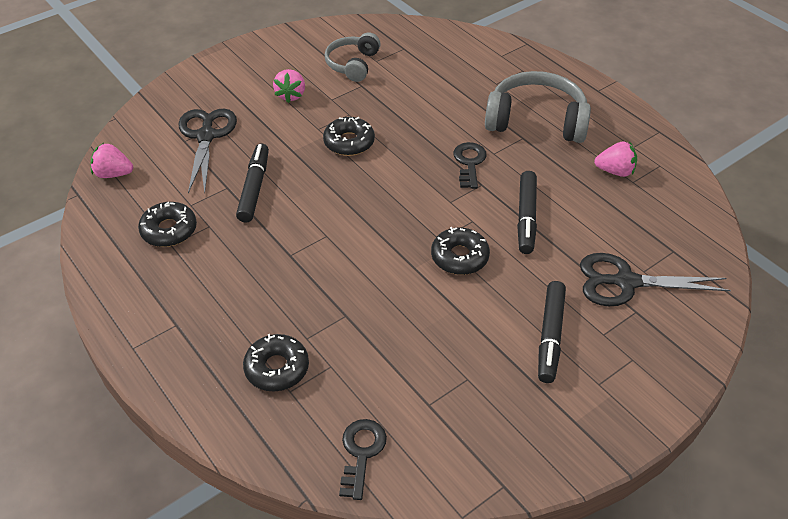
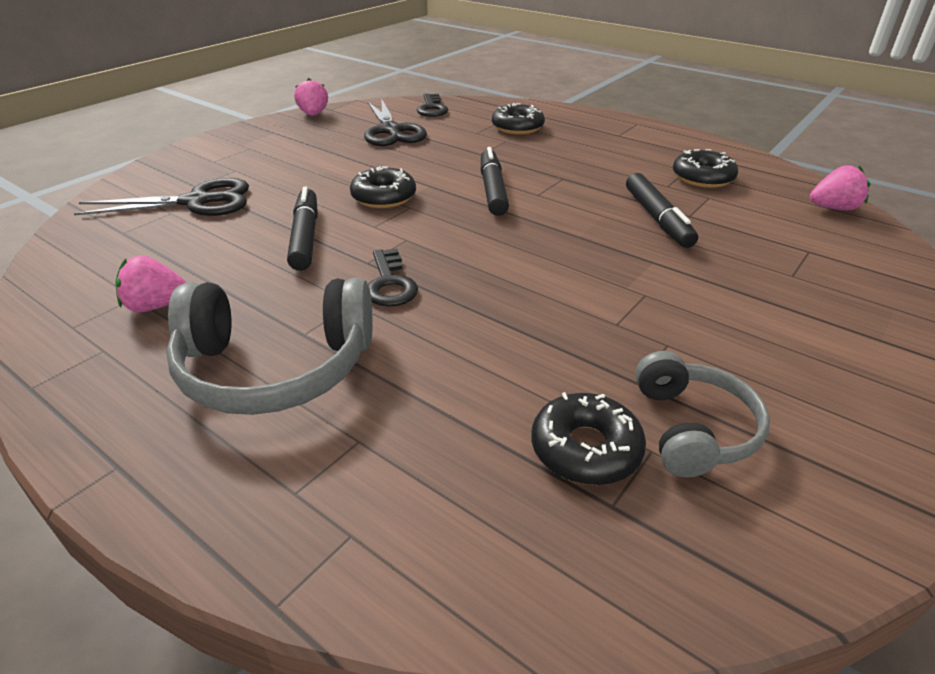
camera: 165 degrees right, 10 degrees down
black scissors [179,109,237,193] -> black scissors moved to [364,100,427,146]
pink strawberry [273,69,305,103] -> pink strawberry moved to [294,78,328,116]
black donut [323,117,375,156] -> black donut moved to [532,392,646,485]
black marker [538,281,566,383] -> black marker moved to [481,147,509,216]

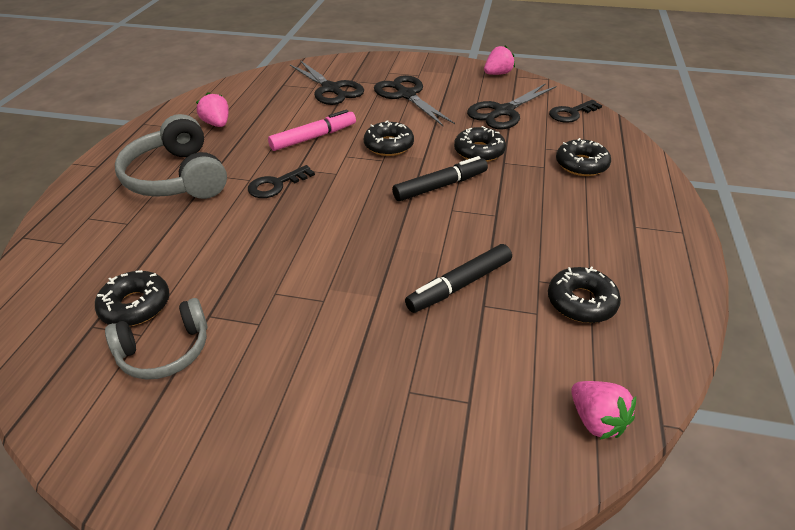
camera: 65 degrees right, 5 degrees up
black marker [287,187,318,271] -> pink marker [268,110,356,151]
none -> black scissors [374,75,455,126]
none -> black donut [454,126,506,162]

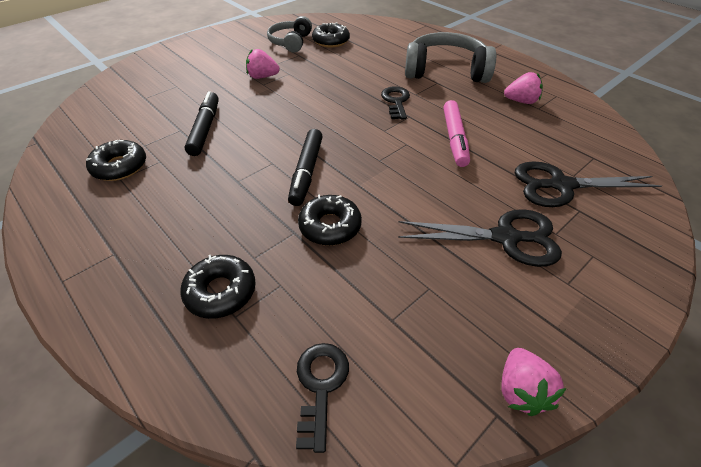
camera: 125 degrees right, 5 degrees up
black donut [364,120,414,156] -> none
black scissors [467,83,556,129] -> none
pink strawberry [571,381,636,440] -> pink strawberry moved to [246,49,280,79]

